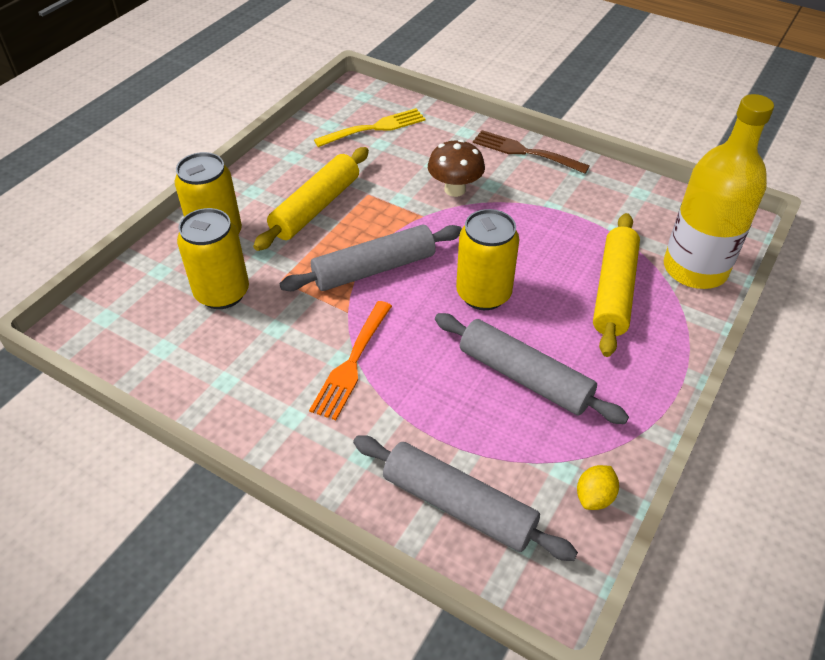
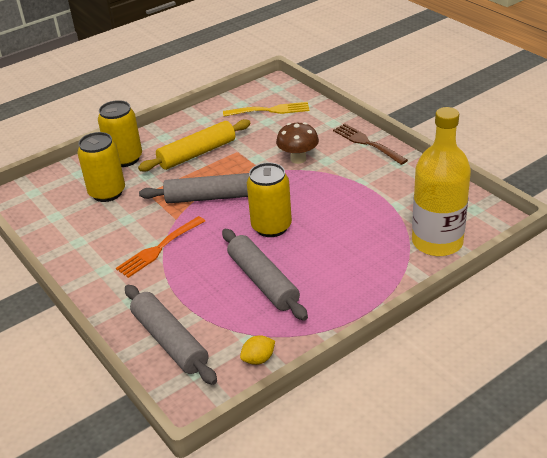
camera: 25 degrees right, 10 degrees down
yellow rolling pin [593,213,640,357] -> none

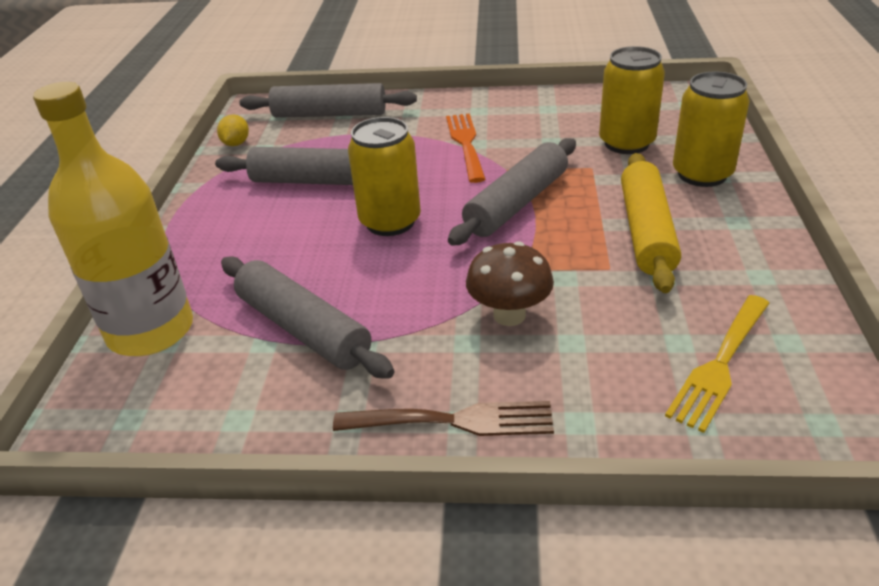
camera: 130 degrees right, 0 degrees up
none -> grey rolling pin [221,256,394,379]

